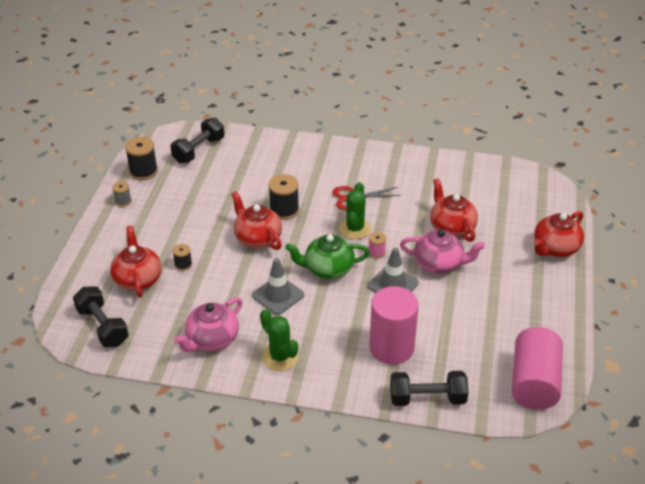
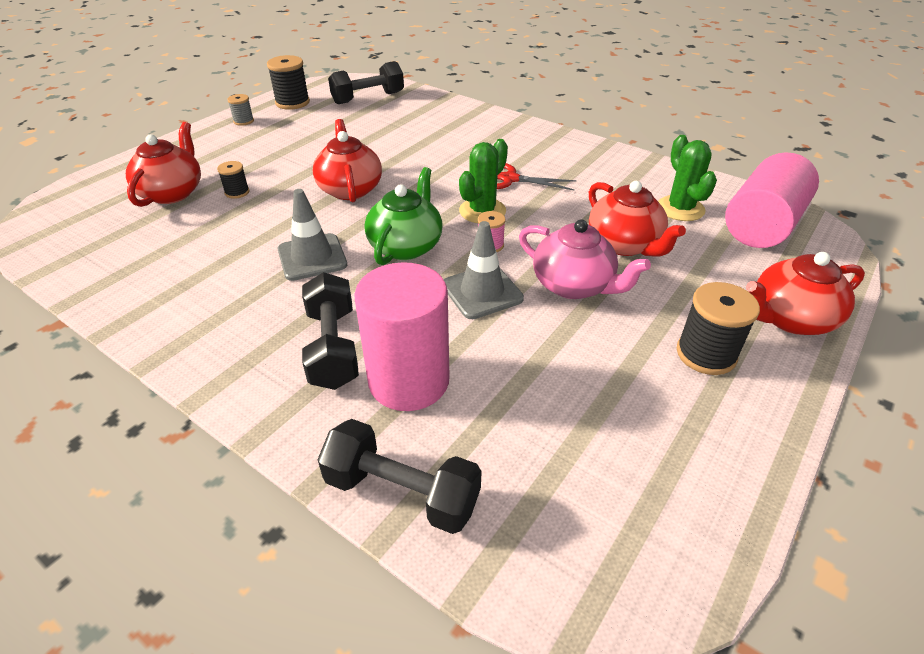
camera: 25 degrees right, 0 degrees up
black dumbbell [73,287,129,347] -> black dumbbell moved to [302,272,359,390]
pink teapot [174,297,242,352] -> none
green cactus [260,309,298,371] -> green cactus moved to [658,135,717,221]
black spool [268,174,299,220] -> black spool moved to [677,282,760,375]
green teapot [285,234,370,279] -> green teapot turned 90 degrees clockwise [364,167,443,265]
red teapot [430,178,478,242] -> red teapot turned 150 degrees clockwise [589,181,686,257]
pink cylinder [511,327,563,410] -> pink cylinder moved to [725,153,819,248]

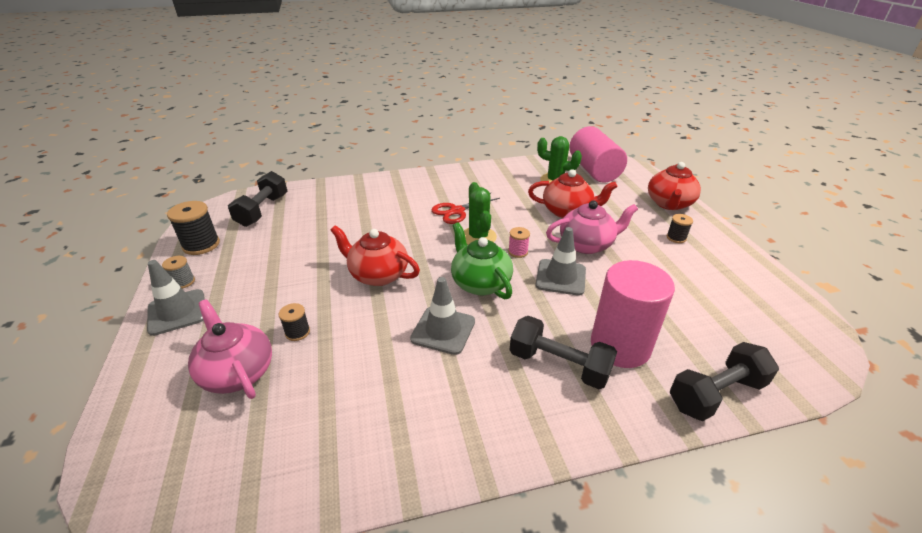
camera: 50 degrees left, 5 degrees down
red teapot [126,122,201,207] -> pink teapot [188,299,272,399]
black spool [677,282,760,375] -> black spool [667,214,693,243], size x0.56
none -> grey traffic cone [147,260,205,336]

